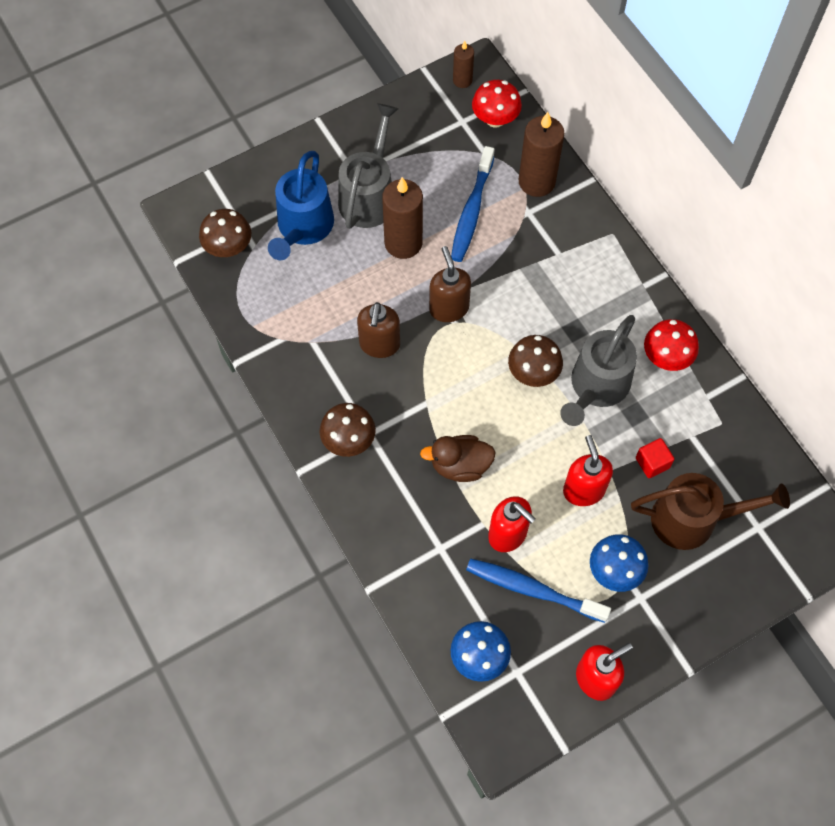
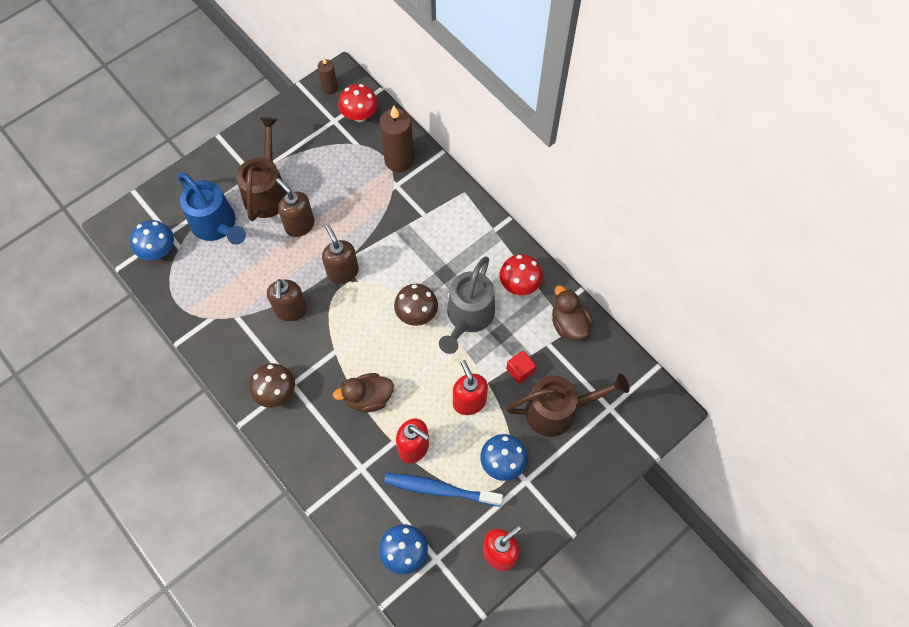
camera: 10 degrees left, 0 degrees up
brown mushroom [199,209,251,257] -> blue mushroom [130,220,174,260]
blue watering can [268,151,334,260] -> blue watering can turned 45 degrees counterclockwise [177,172,246,245]
grey watering can [338,103,398,229] -> brown watering can [236,117,287,221]
brown candle [382,177,423,259] -> brown soap dispenser [276,178,314,237]
blue toothbrush [451,146,495,262] -> none
none -> brown duck [552,285,593,340]

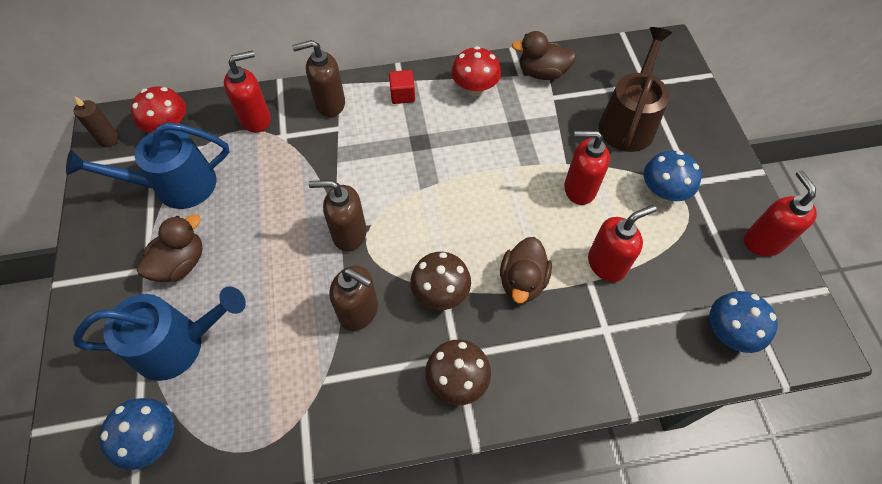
camera: 60 degrees left, 5 degrees down
brown watering can [236,117,287,221] -> brown duck [137,215,203,282]
brown soap dispenser [276,178,314,237] -> brown soap dispenser moved to [292,40,345,117]
brown candle [380,106,414,172] -> red soap dispenser [224,51,271,133]
blue toothbrush [384,473,503,507] -> none
brown mushroom [394,284,438,326] -> brown mushroom moved to [410,252,471,310]
grey watering can [439,256,495,354] -> none
red cube [506,351,536,383] -> red cube moved to [389,70,415,104]
none -> blue watering can [66,122,229,209]

